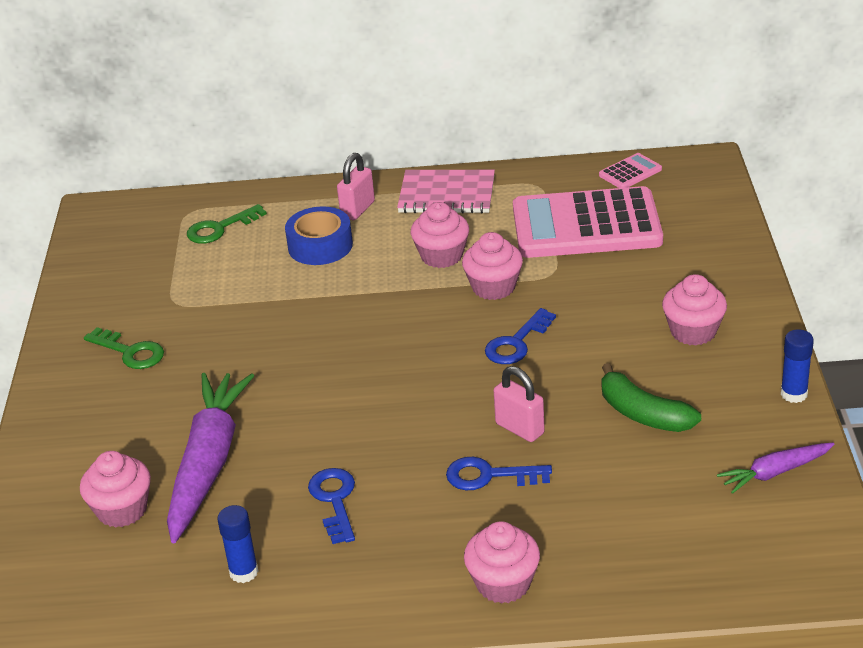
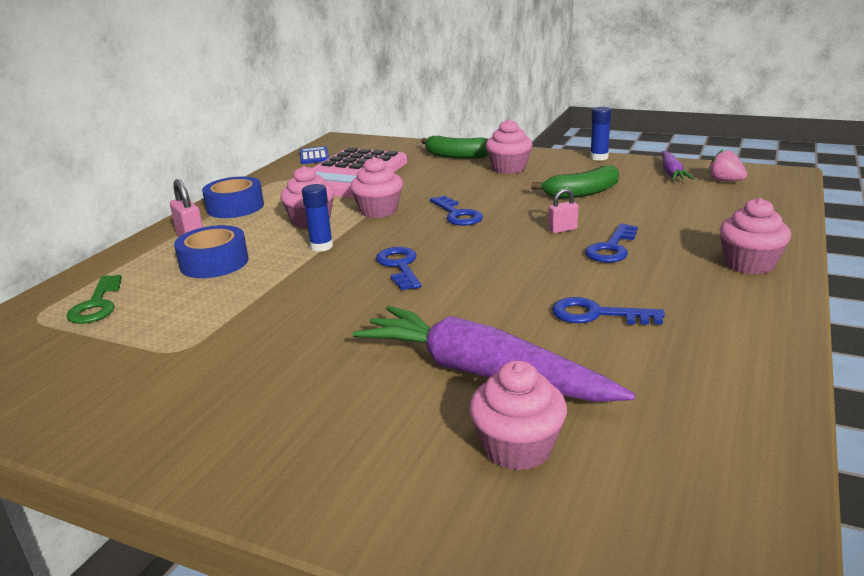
camera: 65 degrees left, 10 degrees down
green key [84,327,164,369] -> none
blue glue stick [217,505,258,583] -> blue glue stick moved to [302,184,333,252]
pink notebook [397,170,495,213] -> blue tape [202,177,264,218]
pink padlock [494,366,545,442] -> pink padlock [548,188,578,233], size x0.66
pink calculator [599,153,662,188] -> blue calculator [299,146,329,164]
none -> blue key [376,247,421,290]
none -> green banana [421,136,488,159]
none -> pink strawberry [708,150,747,181]

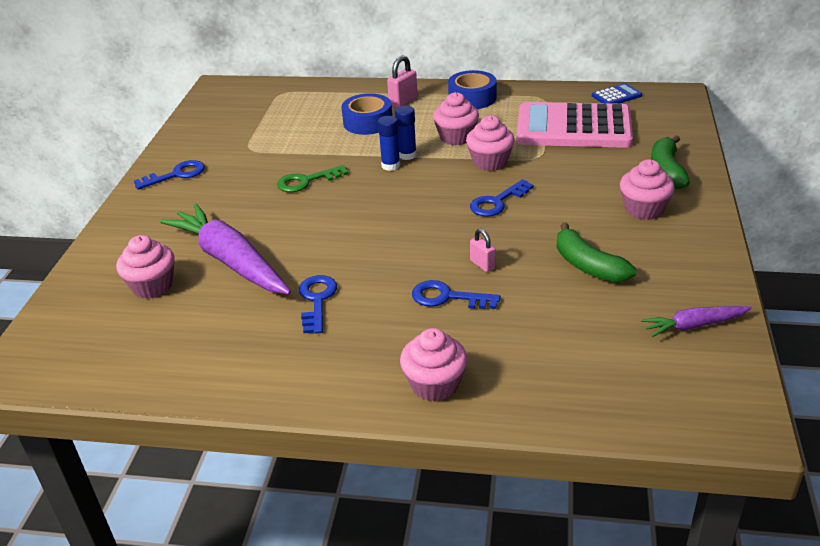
camera: 75 degrees right, 10 degrees up
green key [66,275,122,324] -> green key moved to [277,165,348,192]
purple carrot [352,306,636,402] -> purple carrot turned 60 degrees counterclockwise [160,203,291,294]
blue key [376,247,421,290] -> blue key moved to [134,160,205,190]
blue glue stick [590,107,611,161] -> blue glue stick moved to [378,116,400,171]
pink strawberry [708,150,747,181] -> none

